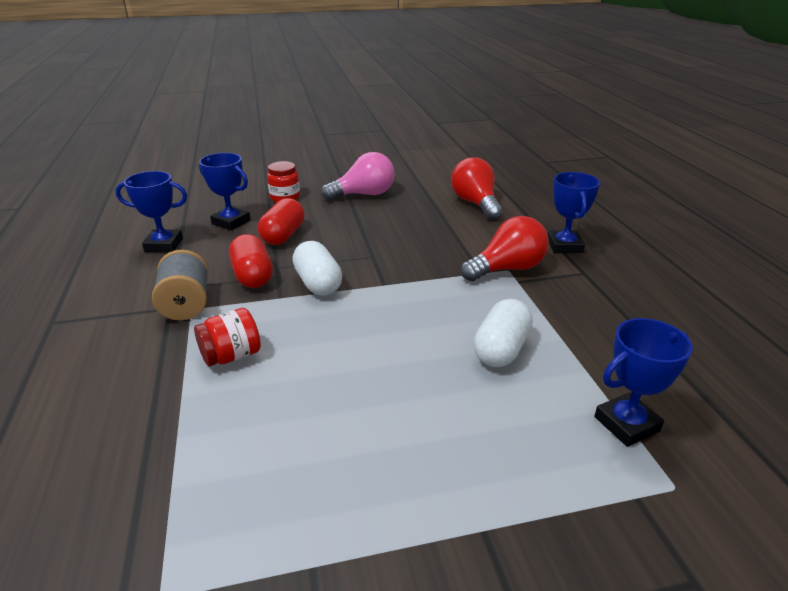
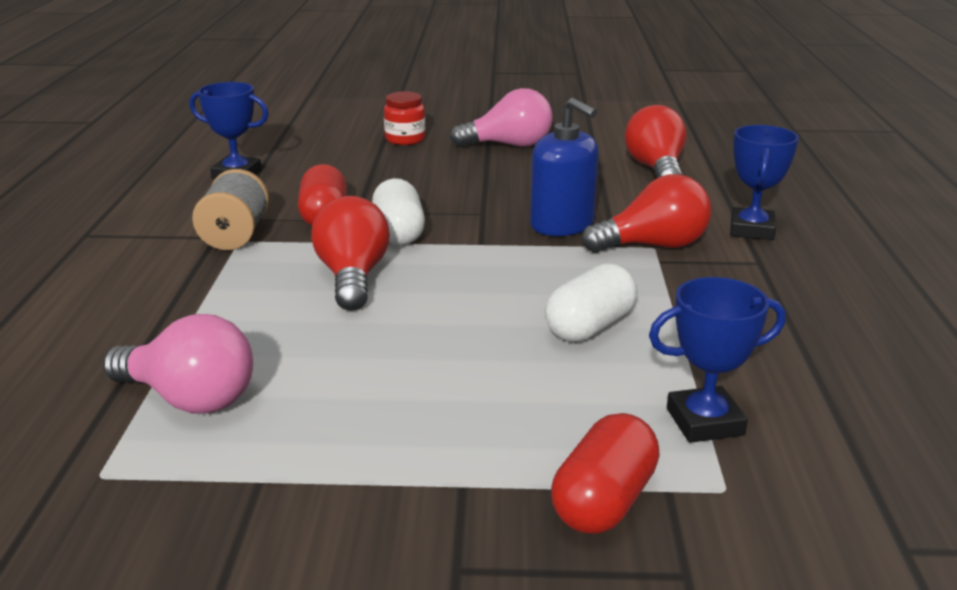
camera: 15 degrees right, 5 degrees down
red jar [194,308,261,366] -> none
blue trophy [199,153,251,231] -> none
red capsule [258,198,305,245] -> red capsule moved to [551,413,660,534]
none -> pink light bulb [103,314,253,413]
none -> red light bulb [311,196,390,311]
none -> blue soap dispenser [530,98,599,236]

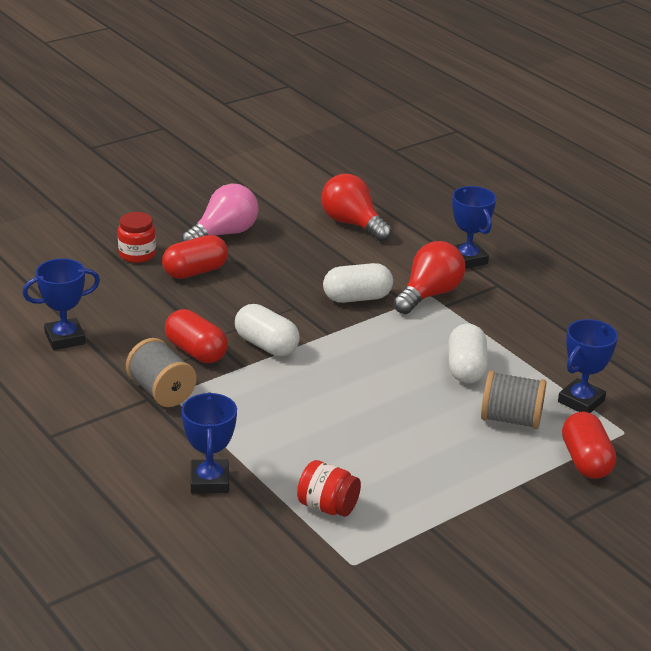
camera: 40 degrees left, 5 degrees up
pink light bulb [103,314,253,413] -> red jar [297,460,361,517]
red light bulb [311,196,390,311] -> none
blue soap dispenser [530,98,599,236] -> white capsule [323,263,393,303]
none -> red capsule [162,235,228,279]
none -> blue trophy [182,392,237,494]
none -> grey spool [481,371,546,429]

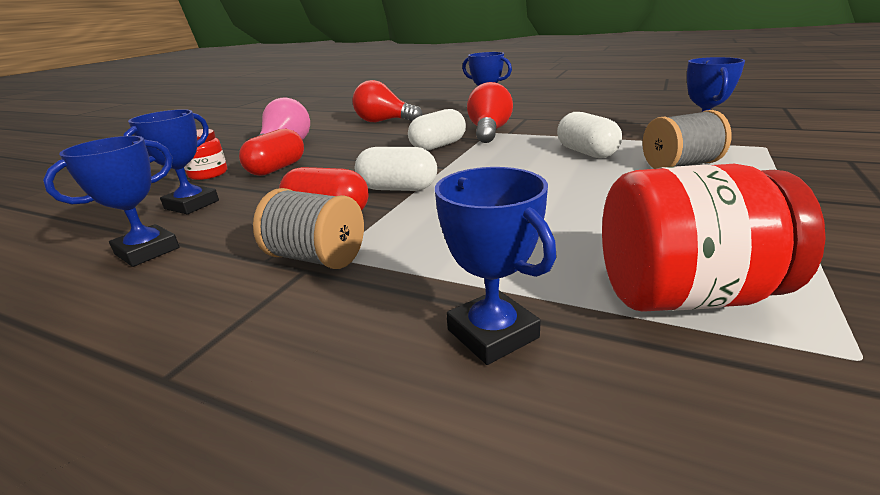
camera: 25 degrees left, 5 degrees down
red jar [297,460,361,517] -> red jar [602,164,826,312], size x1.76
red capsule [562,412,616,479] -> none
none -> blue trophy [123,109,219,214]

